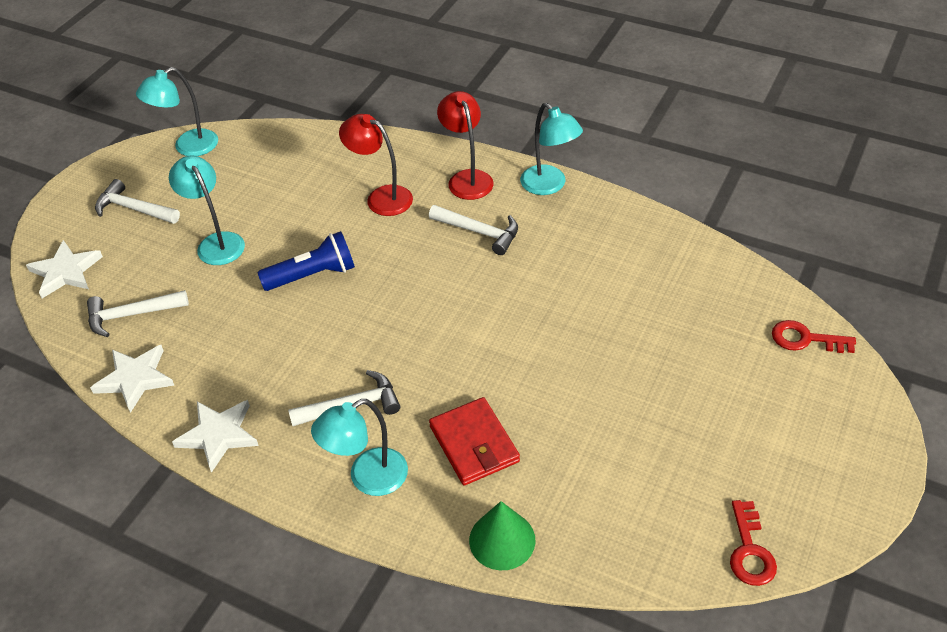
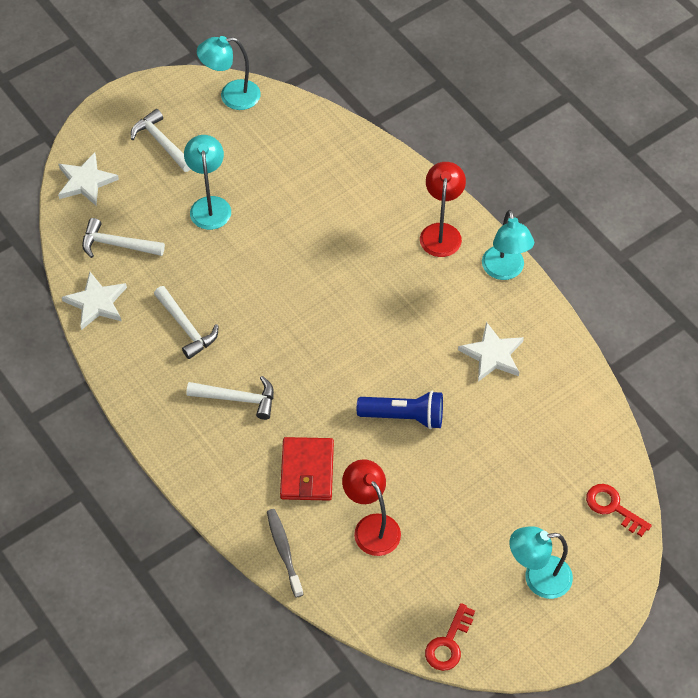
camera: 25 degrees right, 10 degrees up
white star [172,400,259,473] -> white star moved to [458,322,524,382]
blue flashlight [257,231,355,291] -> blue flashlight moved to [357,391,443,429]
turquoise lamp [311,399,408,496] -> turquoise lamp moved to [509,526,573,599]
red lamp [339,114,413,216] -> red lamp moved to [342,459,401,556]
white hammer [429,205,518,255] -> white hammer moved to [154,286,219,359]
green cone [469,501,536,570] -> grey toothbrush [267,509,304,597]

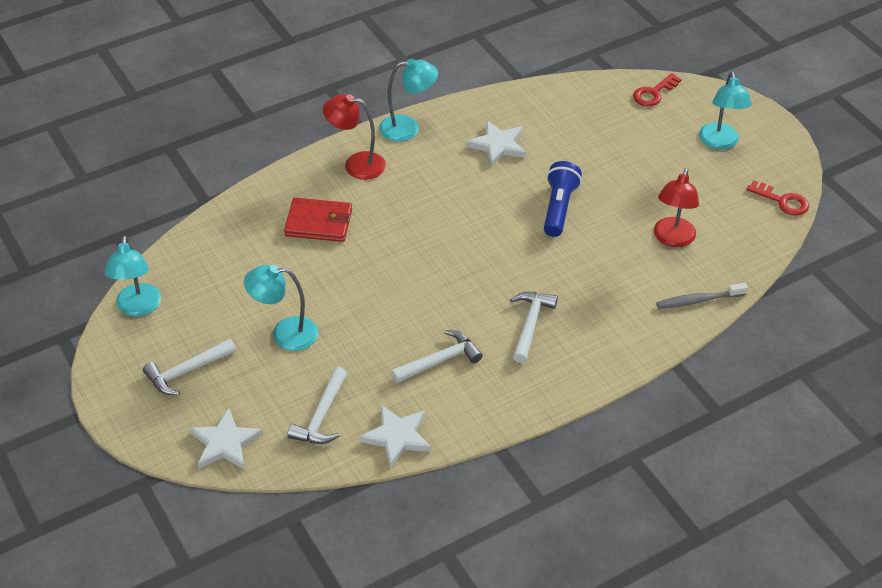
camera: 85 degrees left, 10 degrees down
red wallet [280,437,334,501] -> red wallet moved to [284,198,352,242]
red lamp [342,459,401,556] -> red lamp turned 45 degrees counterclockwise [654,168,699,248]

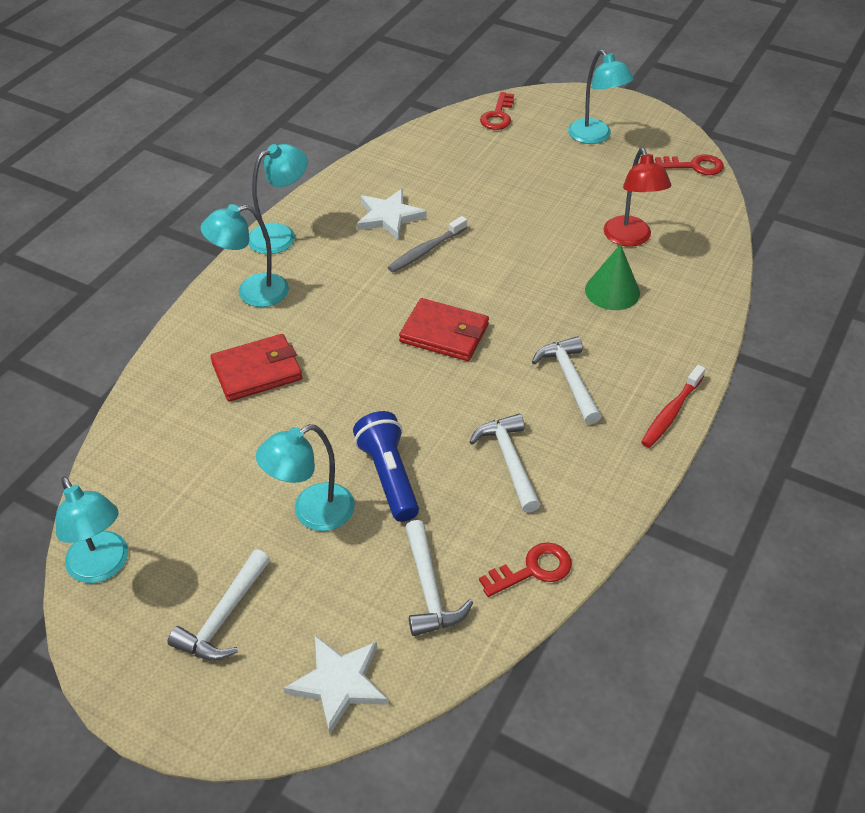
camera: 30 degrees left, 0 degrees up
red lamp [323,94,386,180] -> turquoise lamp [200,204,289,307]
white star [359,405,431,468] -> red key [479,542,572,597]
white hammer [391,330,483,384] -> white hammer turned 45 degrees counterclockwise [470,414,541,513]
blue flashlight [544,161,582,237] -> blue flashlight moved to [353,411,419,522]
grey toothbrush [656,283,748,309] -> grey toothbrush moved to [388,216,467,272]
none -> red wallet [399,298,489,361]
none -> green cone [585,244,640,310]
none -> red toothbrush [641,365,706,448]

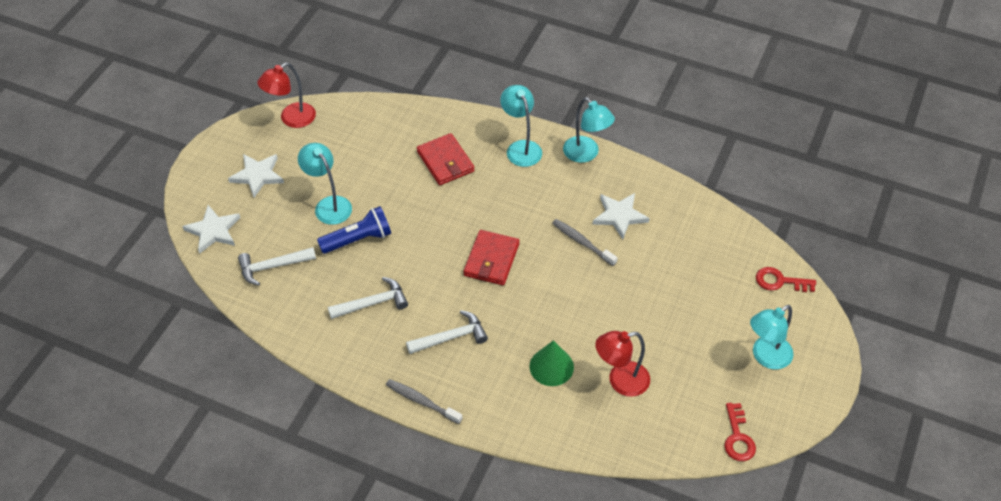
camera: 85 degrees right, 5 degrees up
turquoise lamp [56,476,128,583] -> red lamp [257,63,316,128]
white hammer [168,550,270,660] -> white star [228,154,284,198]
red key [479,542,572,597] -> none
red toothbrush [641,365,706,448] -> grey toothbrush [386,379,463,424]

